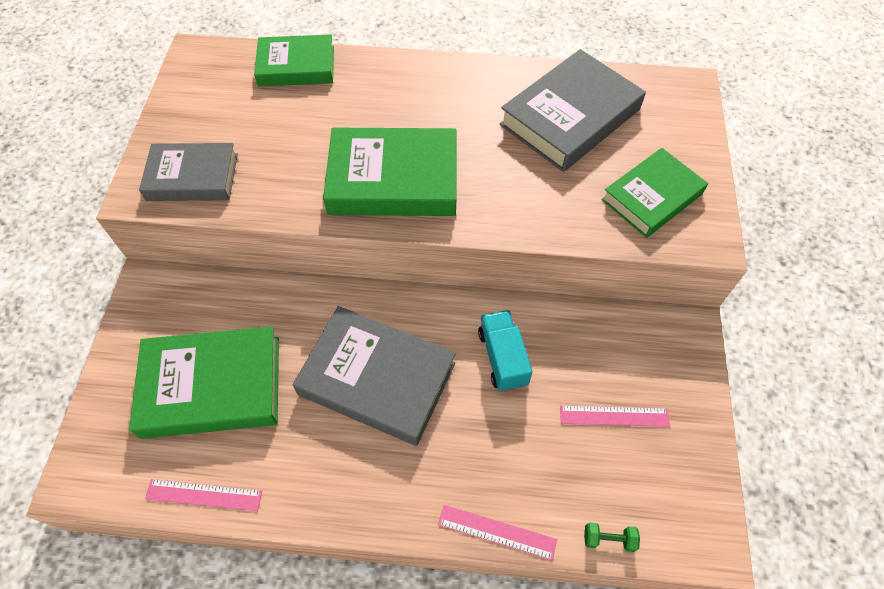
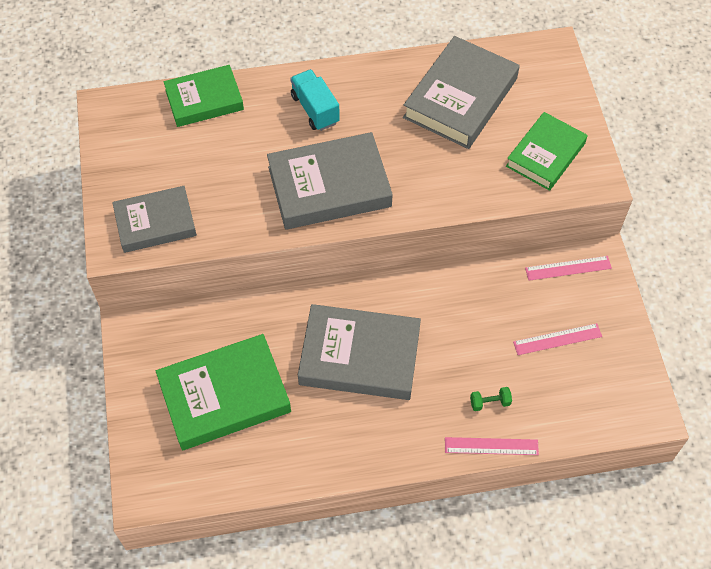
camera: 15 degrees left, 0 degrees up
pink ruler [145,479,262,511] -> pink ruler moved to [525,256,612,281]
green book [323,128,456,216] -> grey book [267,132,393,230]
turquoise truck [478,310,533,391] -> turquoise truck moved to [290,69,340,131]
green dumbbell [584,522,640,552] -> green dumbbell moved to [470,387,512,411]

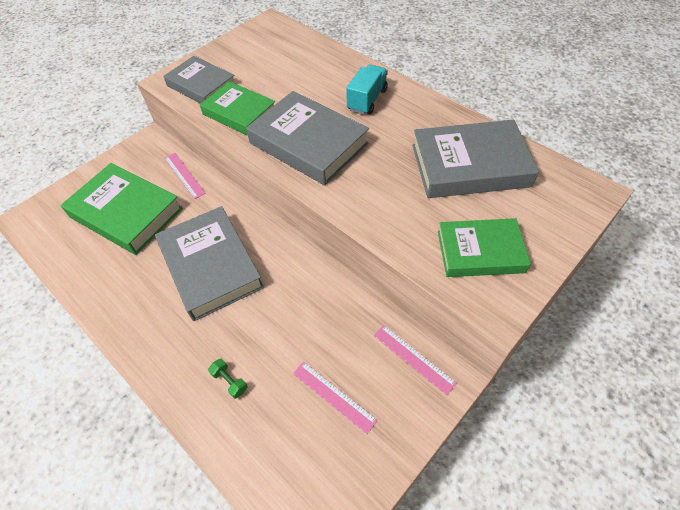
camera: 55 degrees right, 5 degrees down
green book [164,65,244,127] -> green book moved to [200,81,275,136]
pink ruler [445,437,539,455] -> pink ruler moved to [165,153,206,199]

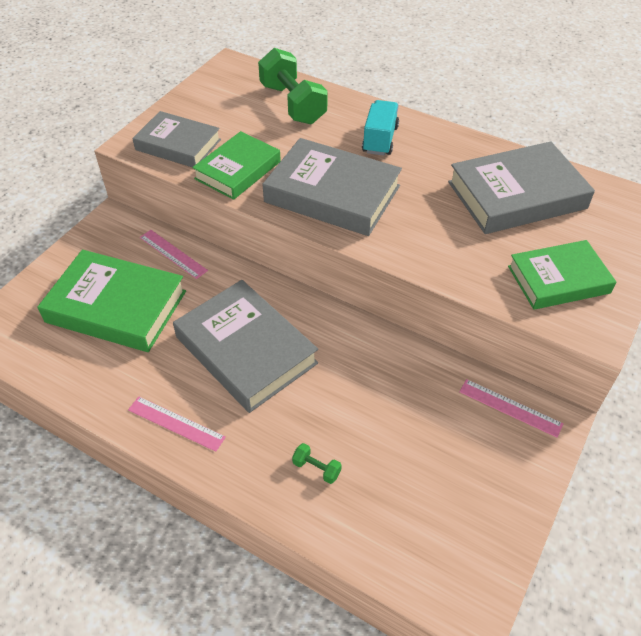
camera: 15 degrees left, 5 degrees down
green book [200,81,275,136] -> green book turned 75 degrees counterclockwise [192,131,281,200]
pink ruler [293,362,378,434] -> pink ruler moved to [128,396,226,452]
none -> green dumbbell [258,48,327,124]

